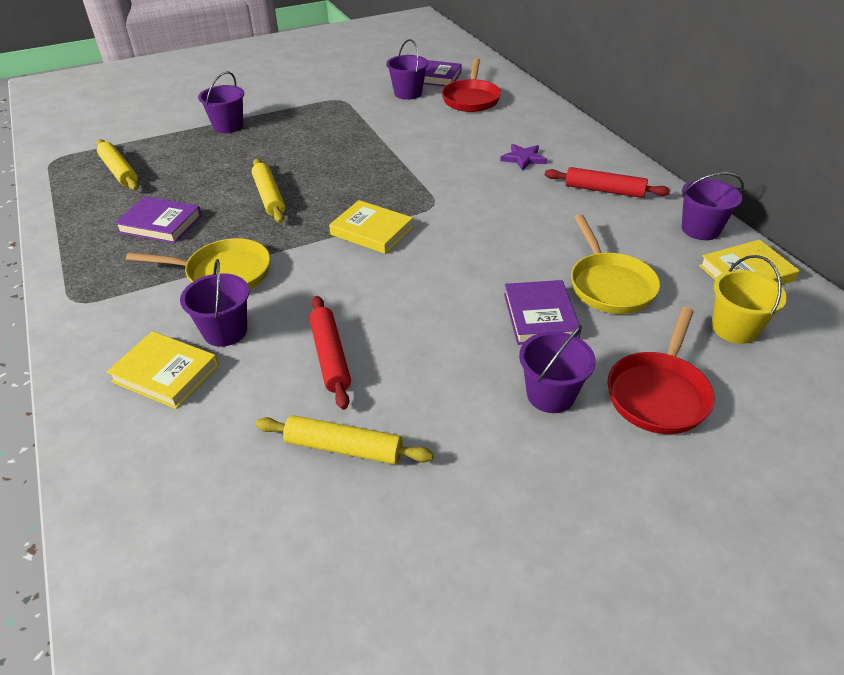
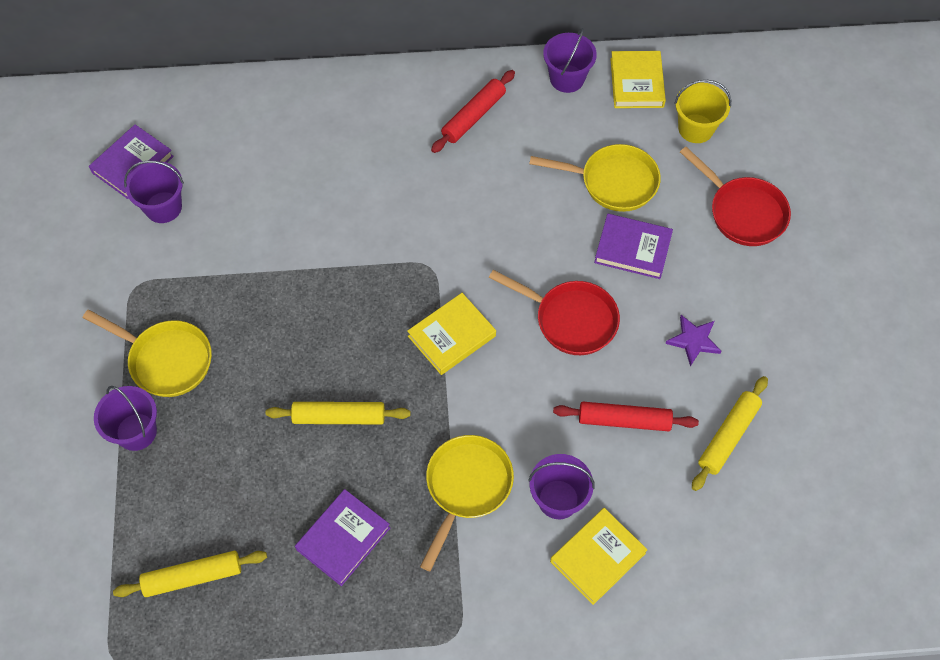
camera: 70 degrees left, 20 degrees up
red pan [442,58,501,112] -> red pan moved to [489,270,620,355]
purple star [501,144,547,171] -> purple star moved to [665,315,722,366]
purple bucket [519,325,596,413] -> none
none -> yellow pan [83,310,212,397]

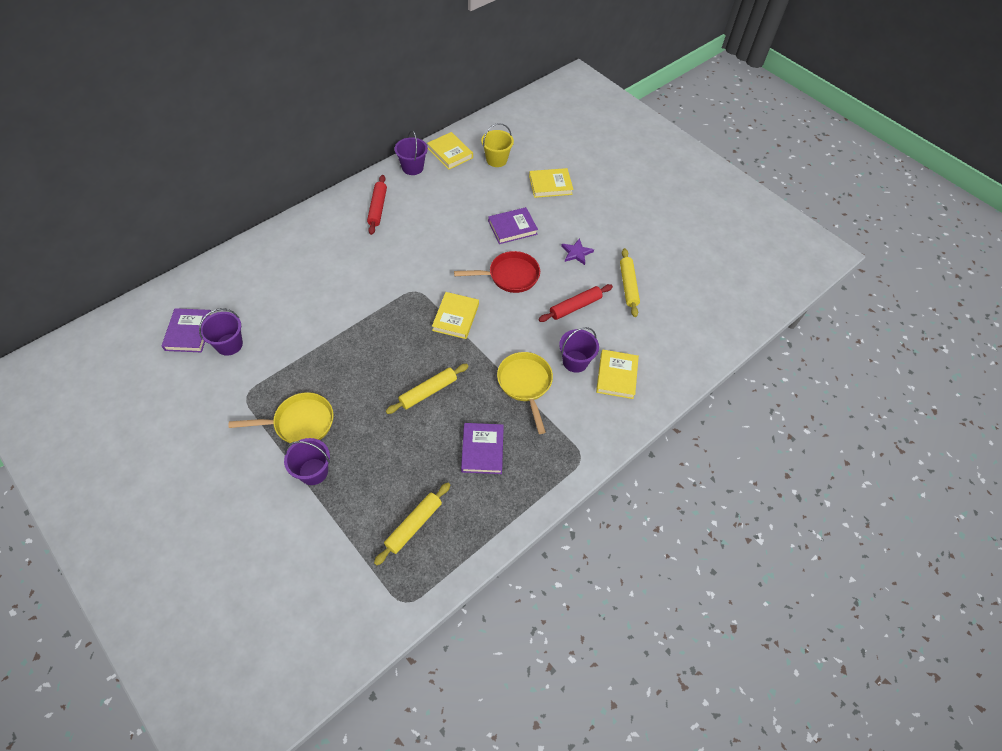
camera: 40 degrees left, 5 degrees down
yellow pan [529,144,661,212] -> none
red pan [680,147,791,246] -> yellow book [529,168,573,198]

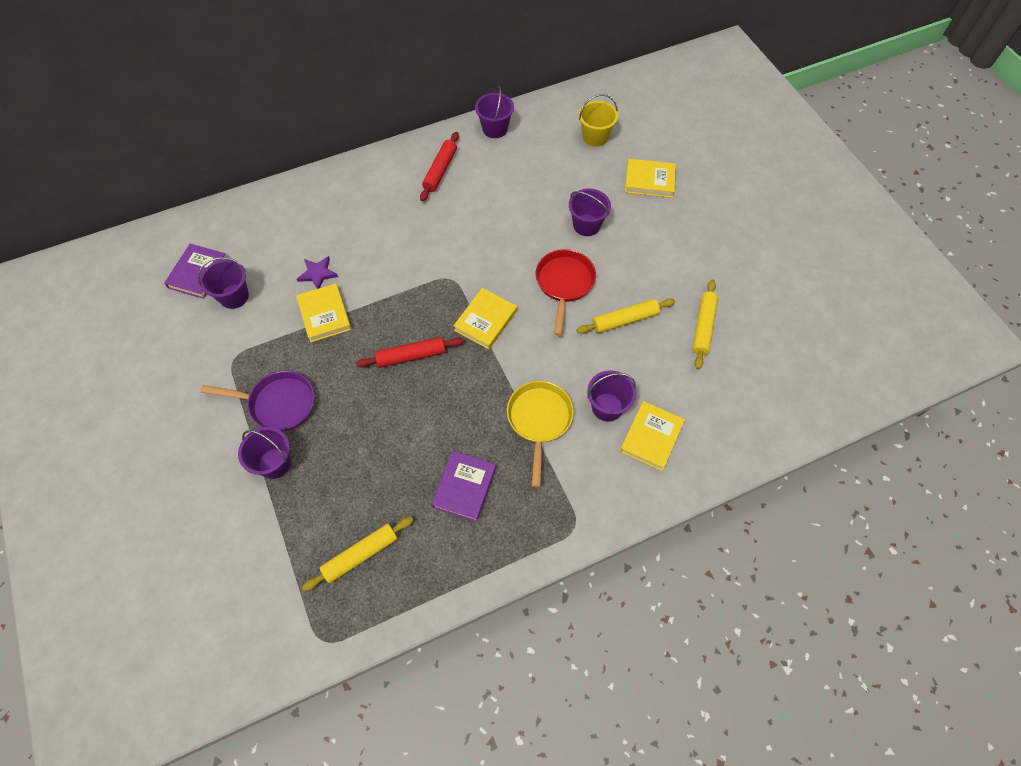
camera: 20 degrees right, 5 degrees up
yellow pan [229,392,334,443] -> purple pan [201,371,315,432]
yellow rolling pin [386,364,469,414] -> yellow rolling pin moved to [576,298,675,334]
yellow book [427,132,473,170] -> yellow book moved to [296,284,351,342]
red pan [454,251,540,293] -> red pan turned 90 degrees counterclockwise [536,249,596,336]
purple book [488,207,538,244] -> purple bucket [569,189,611,236]
red rolling pin [538,284,613,322] -> red rolling pin moved to [356,337,464,368]
purple star [561,238,594,265] -> purple star moved to [297,256,338,289]

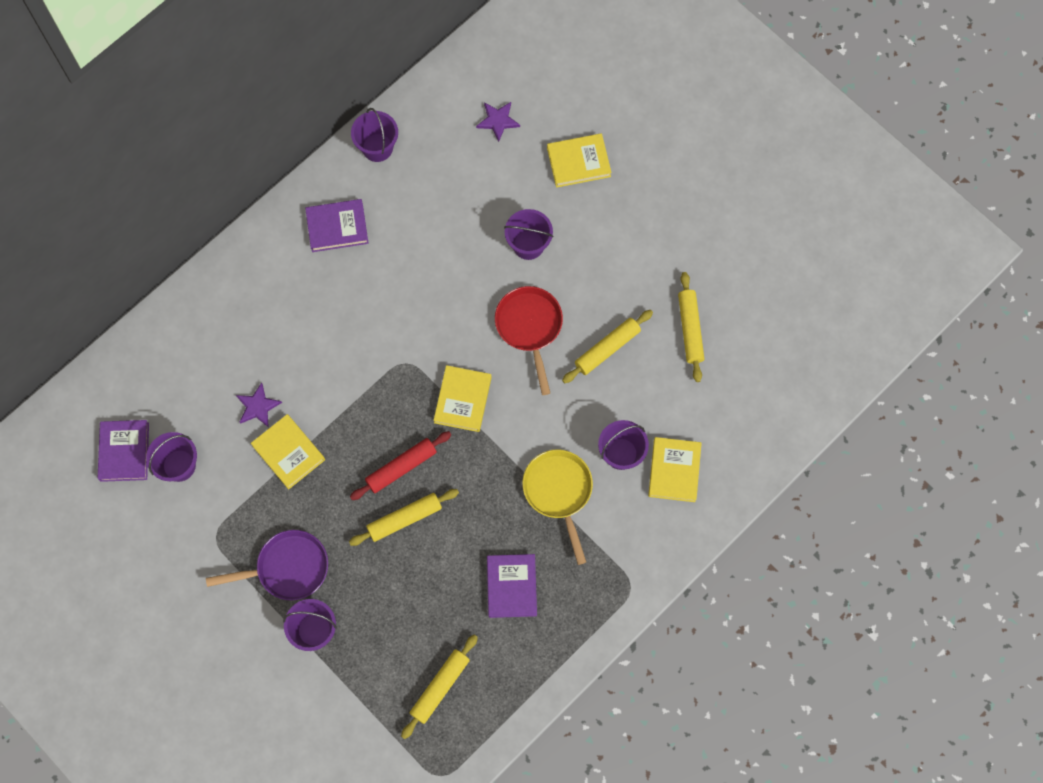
camera: 20 degrees left, 10 degrees up
red rolling pin [420,132,459,201] -> purple book [305,199,368,252]
yellow bucket [579,94,618,147] -> purple star [476,102,520,142]
none -> yellow rolling pin [349,489,459,546]

